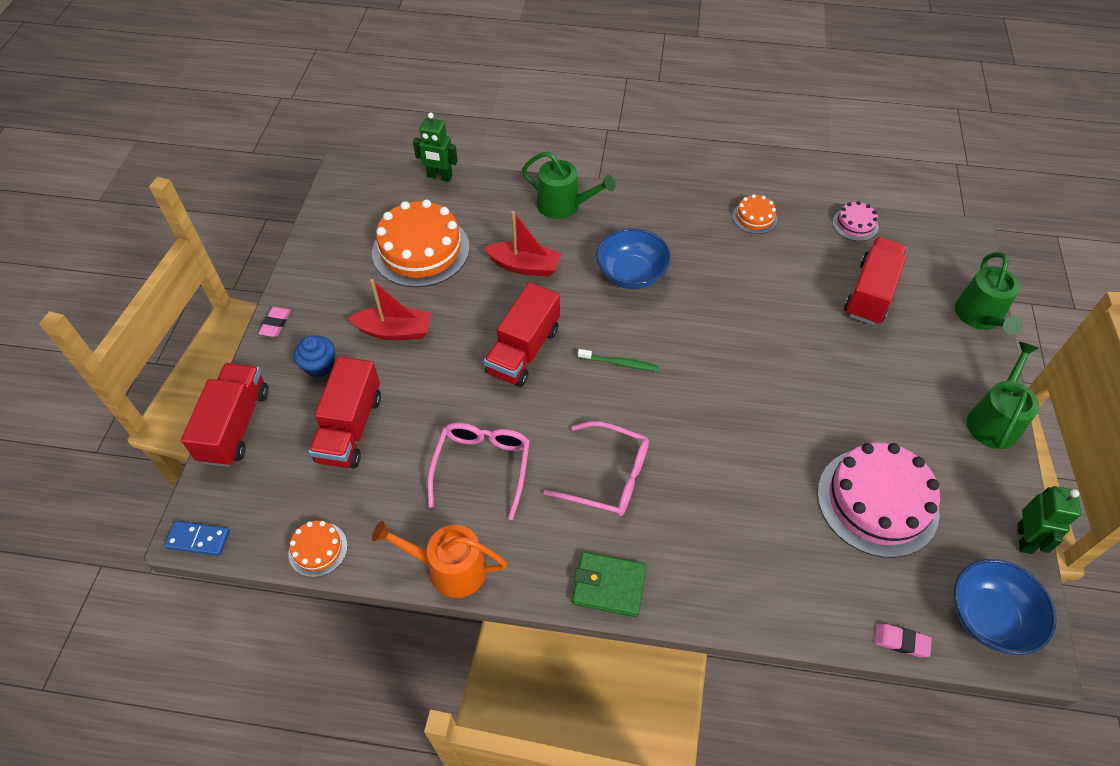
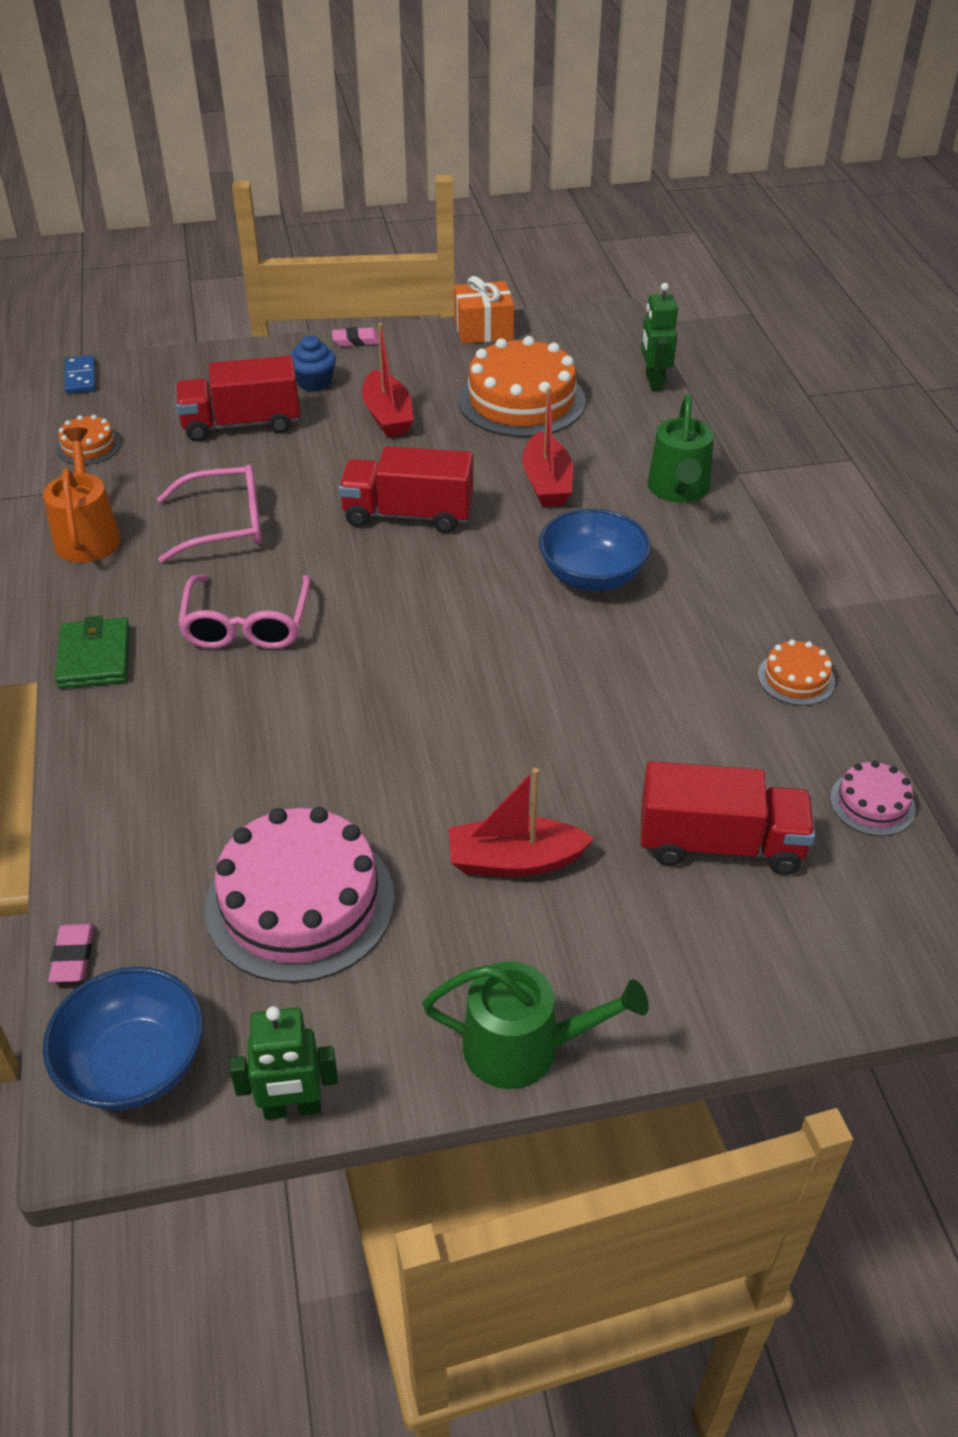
camera: 70 degrees right, 10 degrees down
red truck [181,363,269,467] -> none
green toothbrush [578,349,658,371] -> none
green watering can [955,252,1023,334] -> none
none -> red boat [449,768,594,877]
none -> orange gift [454,276,514,344]

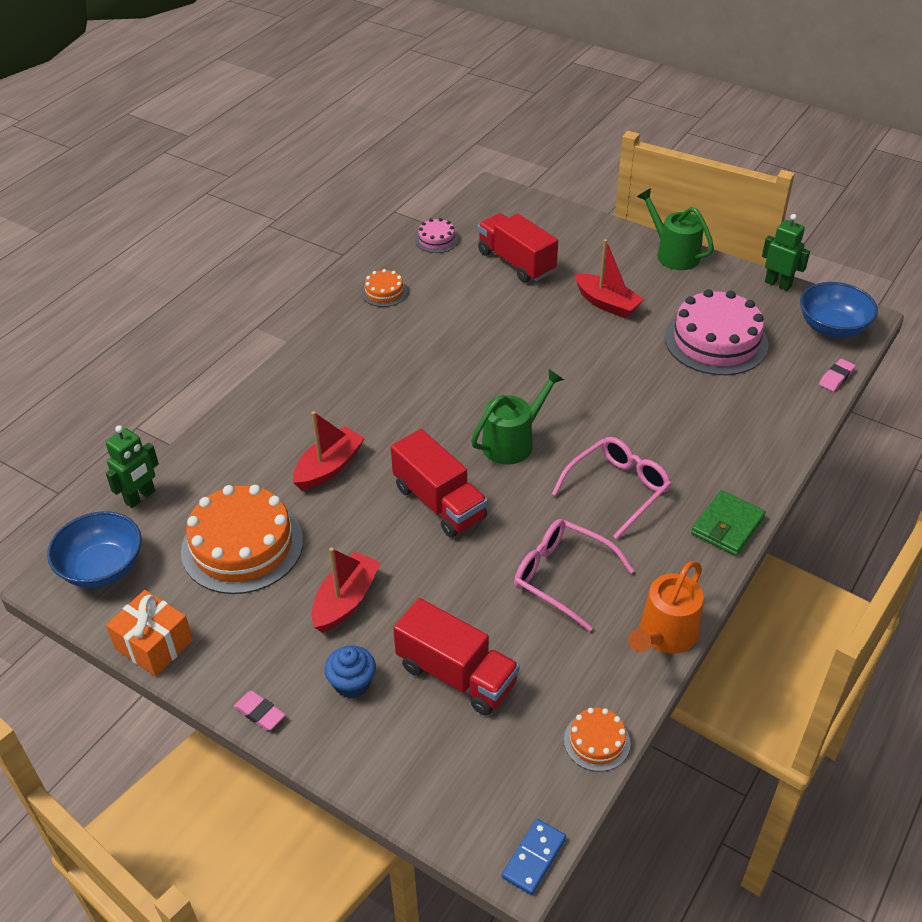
camera: 135 degrees left, 0 degrees up
blue bowl [539,509,651,591] -> blue bowl moved to [47,511,142,588]
green watering can [647,395,714,503] -> green watering can moved to [471,369,564,465]

